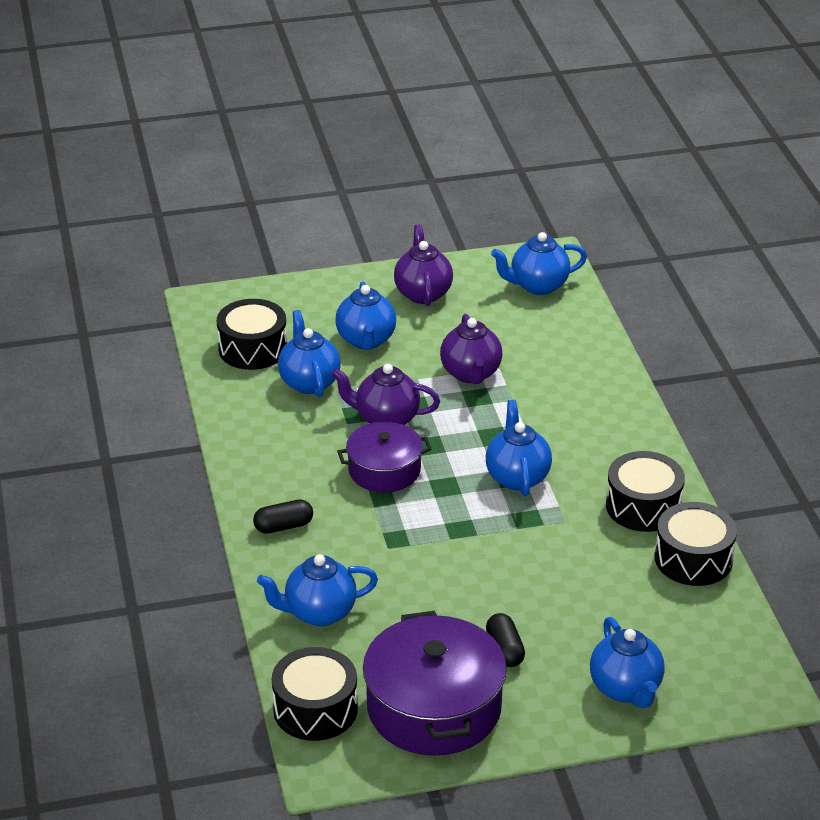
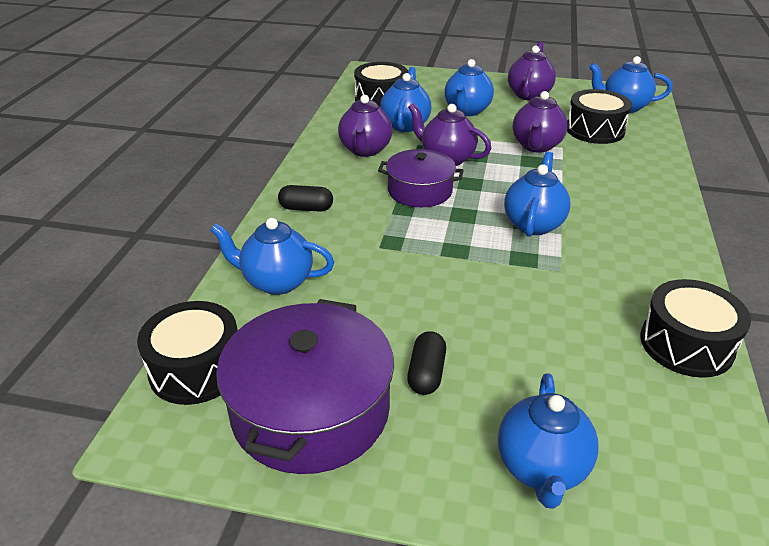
camera: 25 degrees right, 0 degrees up
black drum [606,451,685,532] -> black drum moved to [567,89,632,144]
none -> purple teapot [338,95,392,157]

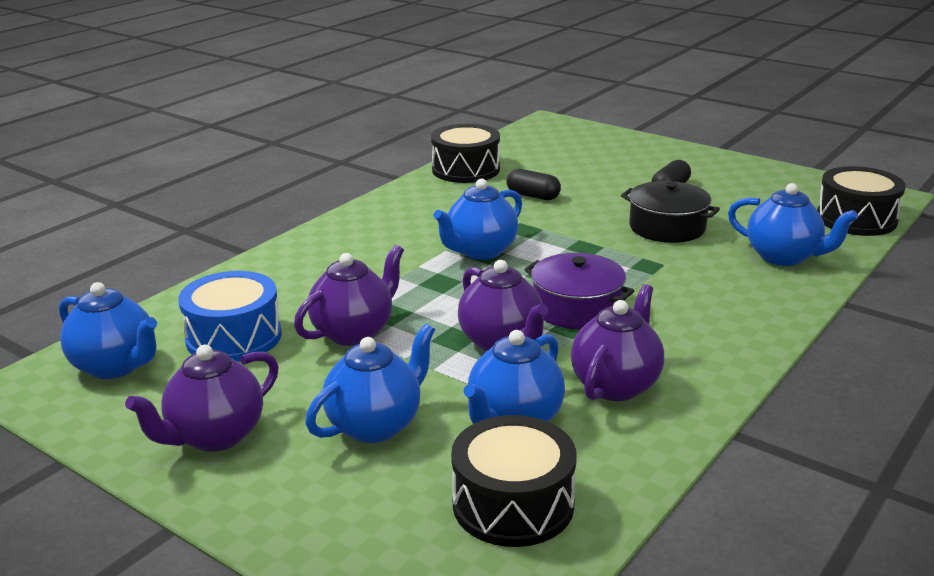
camera: 155 degrees left, 10 degrees down
purple pot [216,299,394,474] -> none
black capsule [278,185,333,212] -> black capsule moved to [507,169,561,200]
blue teapot [498,373,598,509] -> none
black drum [567,89,632,144] -> blue drum [178,271,282,362]
none -> black pot [621,181,720,243]

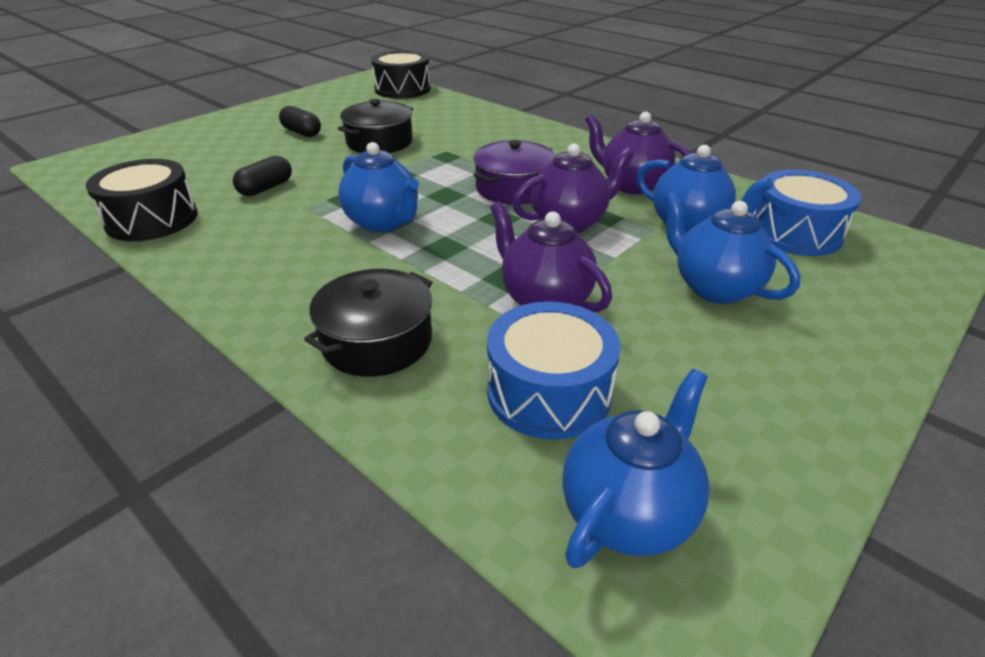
camera: 85 degrees left, 10 degrees up
purple teapot [125,345,279,452] -> none
black drum [451,415,577,547] -> blue drum [753,170,861,256]
blue teapot [728,183,858,266] -> none
none -> black pot [304,269,432,377]

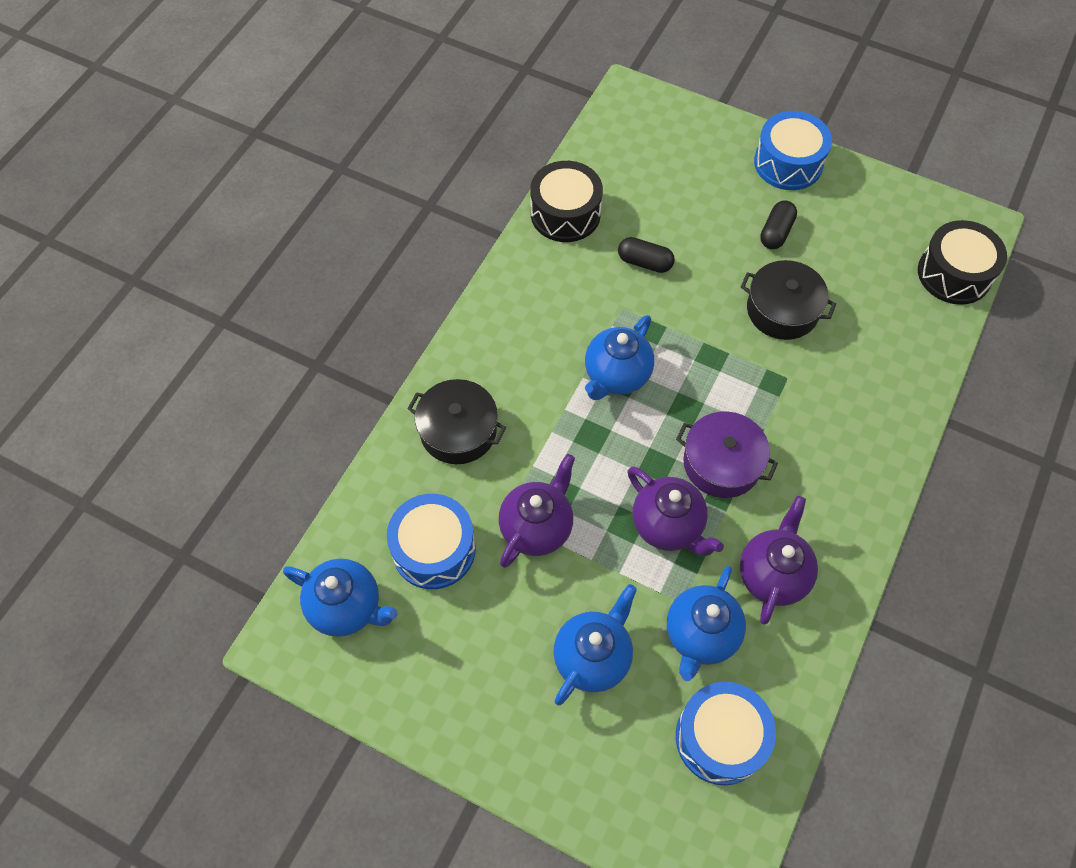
camera: 75 degrees right, 25 degrees up
none -> blue drum [754,111,832,190]

